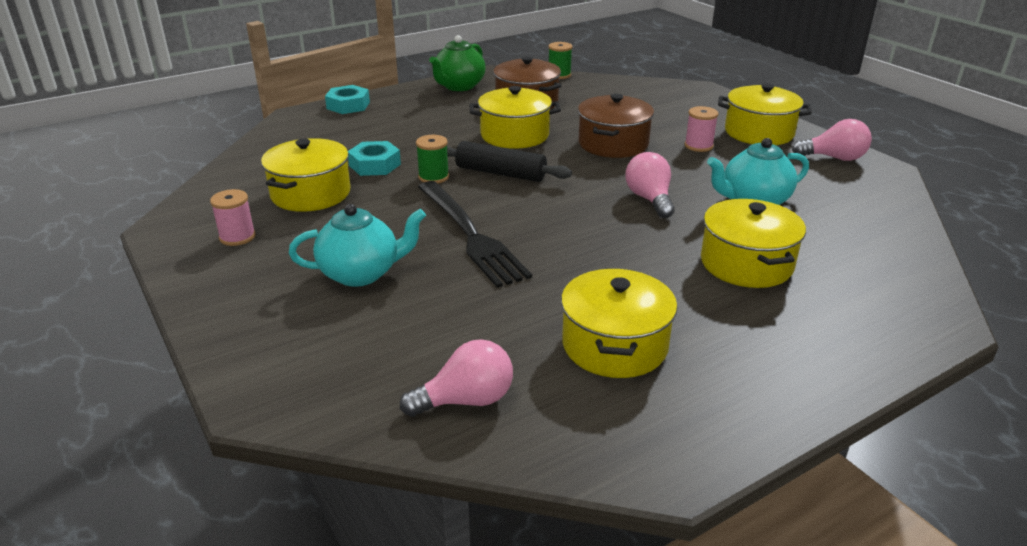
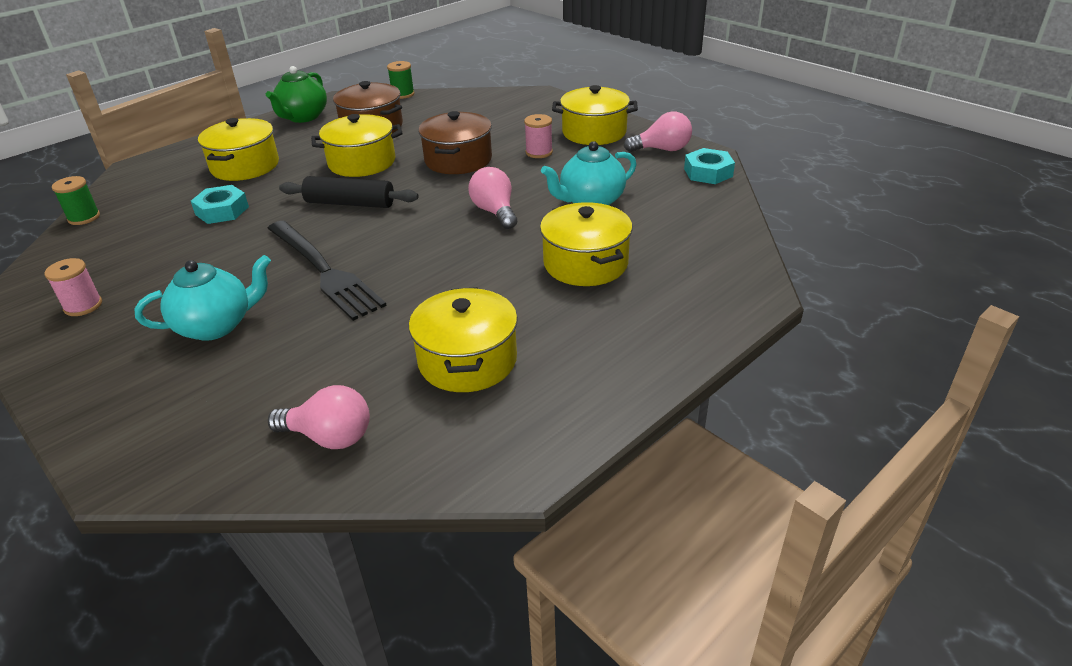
camera: 10 degrees left, 5 degrees up
yellow pot [261,138,350,212] -> yellow pot moved to [198,118,279,181]
turquoise nut [325,85,370,114] -> turquoise nut moved to [684,148,735,184]
pink light bulb [400,339,513,417] -> pink light bulb turned 45 degrees clockwise [268,385,370,449]
green spool [416,135,449,184] -> green spool moved to [52,176,100,225]

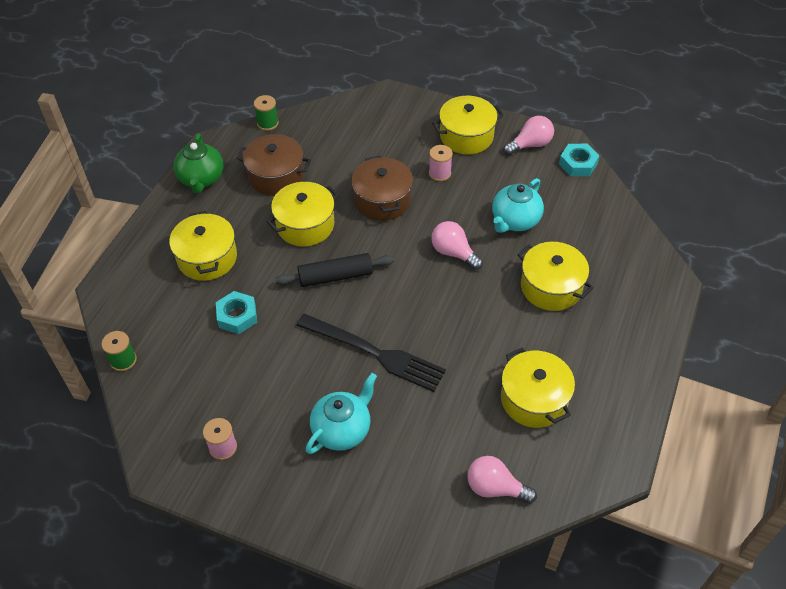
camera: 25 degrees left, 15 degrees up
pink light bulb [268,385,370,449] -> pink light bulb turned 150 degrees counterclockwise [467,456,537,504]

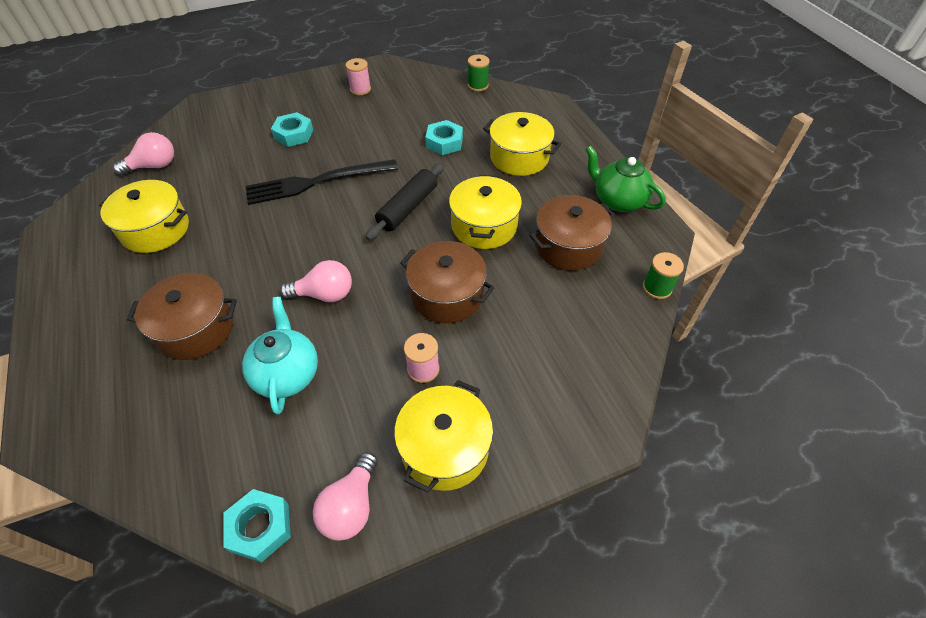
camera: 135 degrees right, 0 degrees up
turquoise teapot [305,373,377,454] -> turquoise nut [271,112,313,147]
yellow pot [517,242,594,311] -> brown pot [127,273,237,360]

